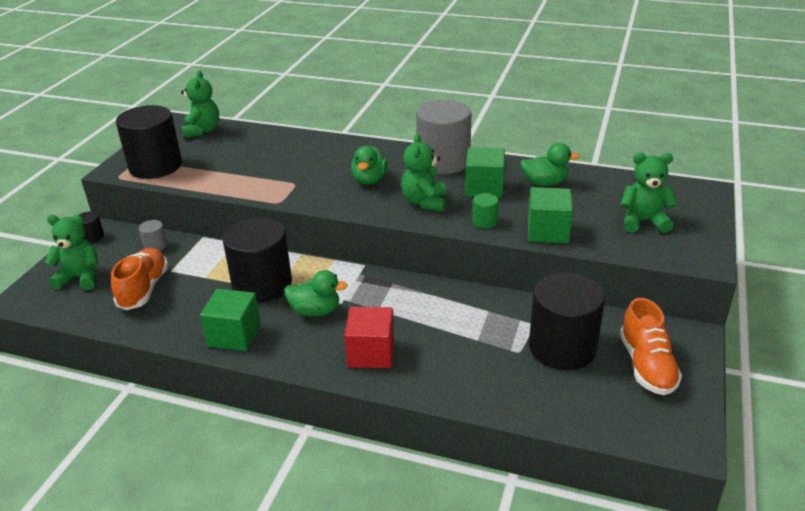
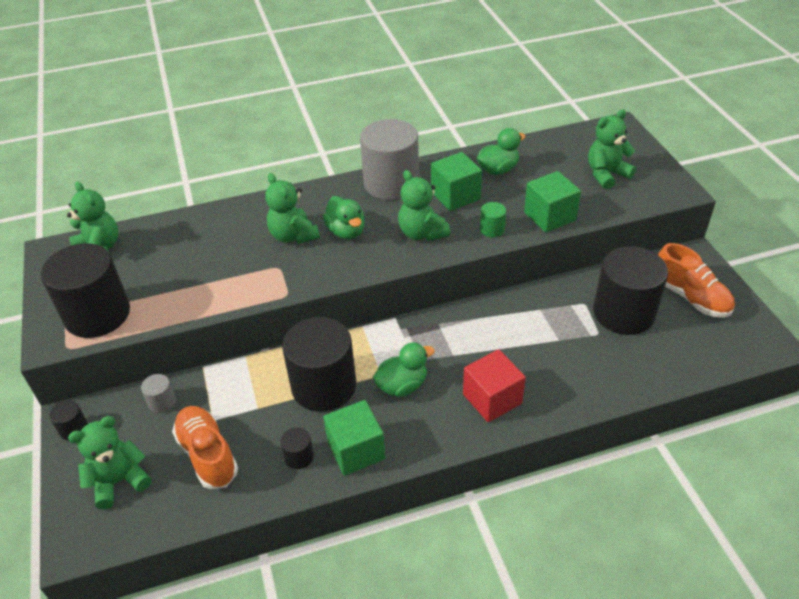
camera: 35 degrees left, 10 degrees up
none -> green teddy bear [265,173,320,244]
none -> black cylinder [280,427,314,469]

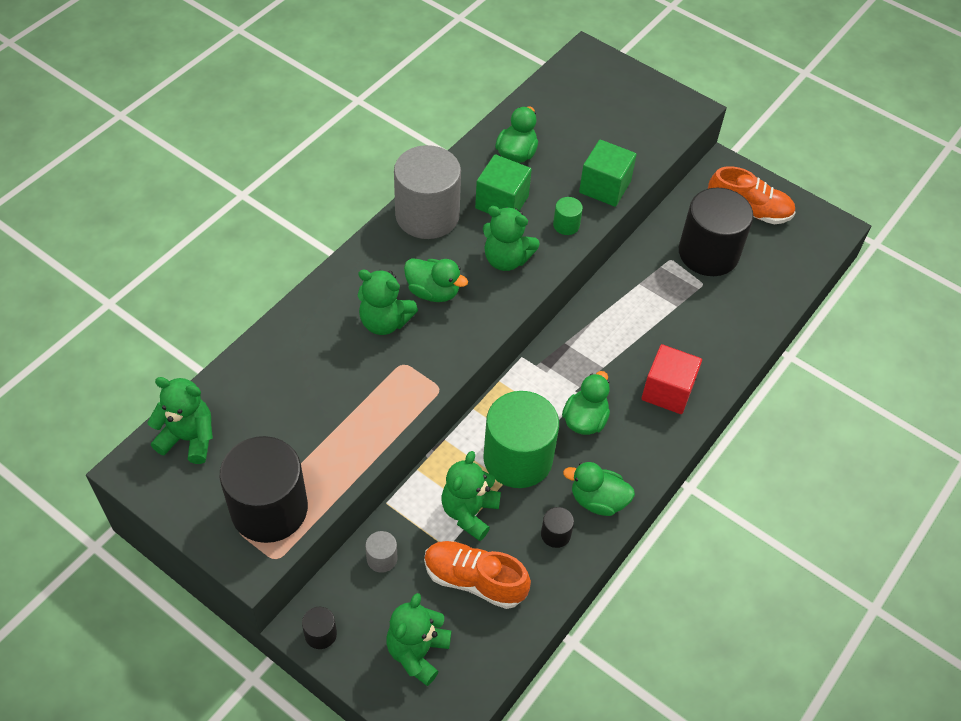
camera: 40 degrees left, 10 degrees up
black cylinder [282,317,356,412] -> green cylinder [483,391,559,488]
green cube [323,400,386,476] -> green duck [563,462,635,516]
green teddy bear [588,109,636,189] -> green teddy bear moved to [442,451,501,541]

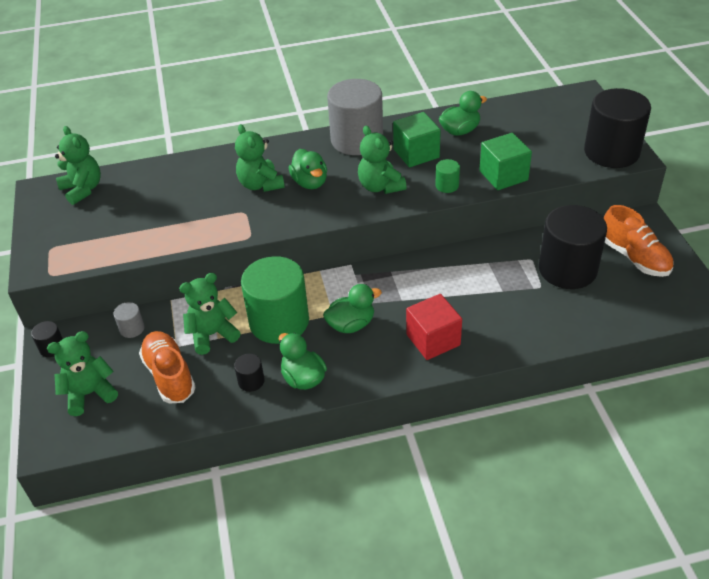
camera: 45 degrees right, 10 degrees down
black cylinder [220,436,308,543] -> black cylinder moved to [584,88,651,168]

